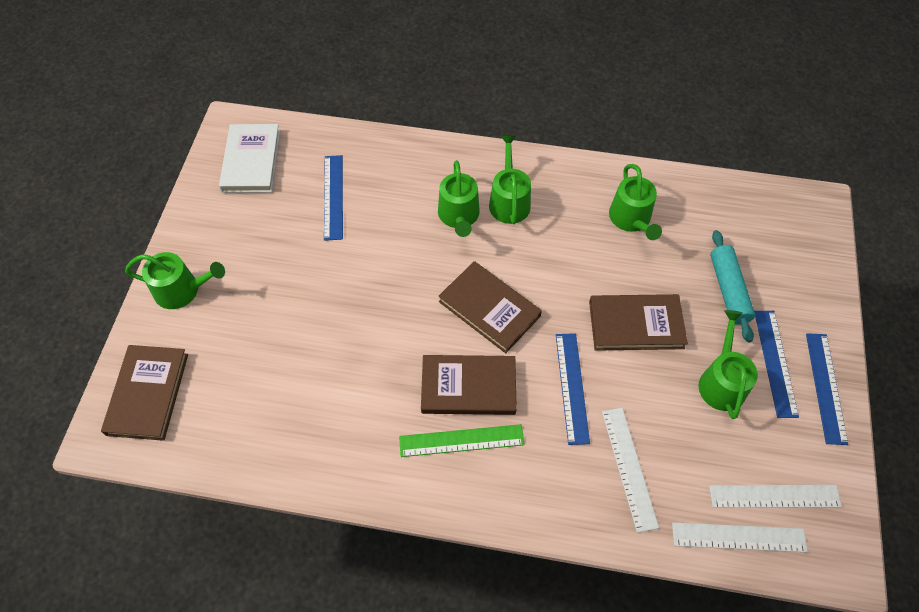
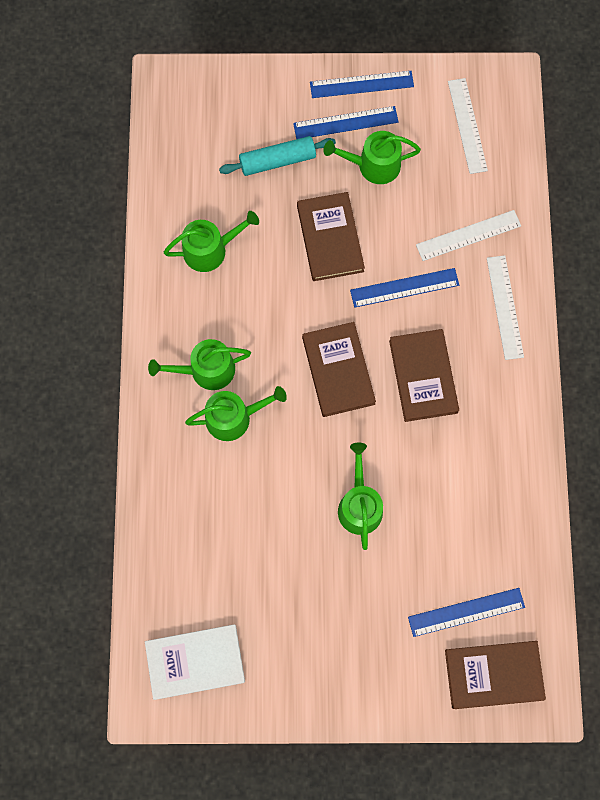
camera: 100 degrees left, 15 degrees up
green watering can [125,252,225,309] -> green watering can moved to [338,443,383,550]
blue ruler [324,155,343,241] -> blue ruler moved to [408,588,525,637]
green ruler [399,424,525,457] -> none
brown book [438,261,542,353] -> brown book turned 45 degrees counterclockwise [302,322,376,417]
white ruler [672,522,808,552] -> white ruler moved to [487,255,524,360]

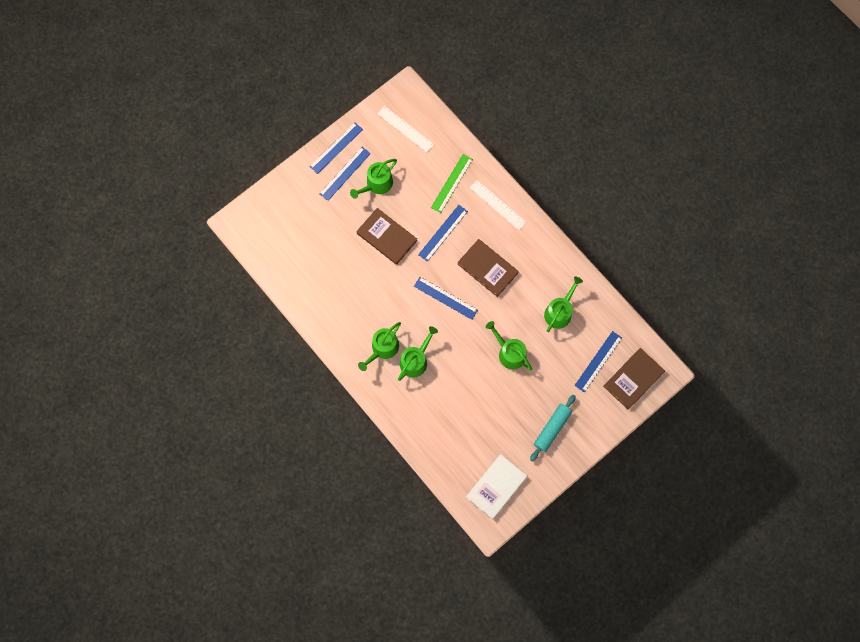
camera: 40 degrees left, 0 degrees up
green watering can [164,211,259,272] -> green watering can moved to [544,276,583,332]
turquoise rolling pin [219,136,336,176] -> turquoise rolling pin moved to [530,395,576,462]
brown book [302,322,376,417] -> blue ruler [414,277,478,320]
white ruler [416,210,521,261] -> green ruler [431,154,473,213]

